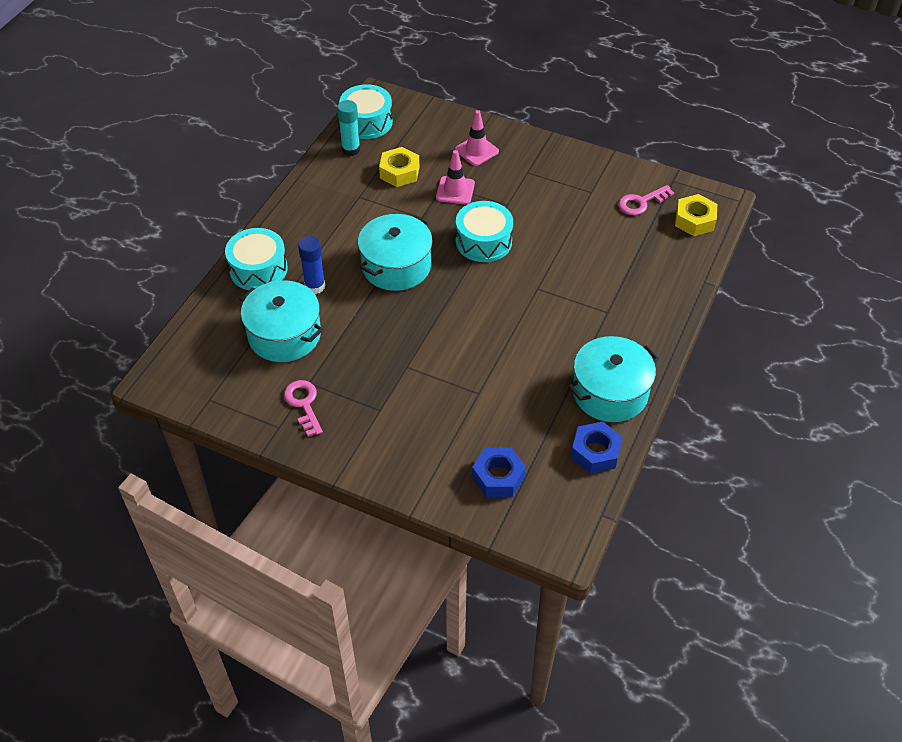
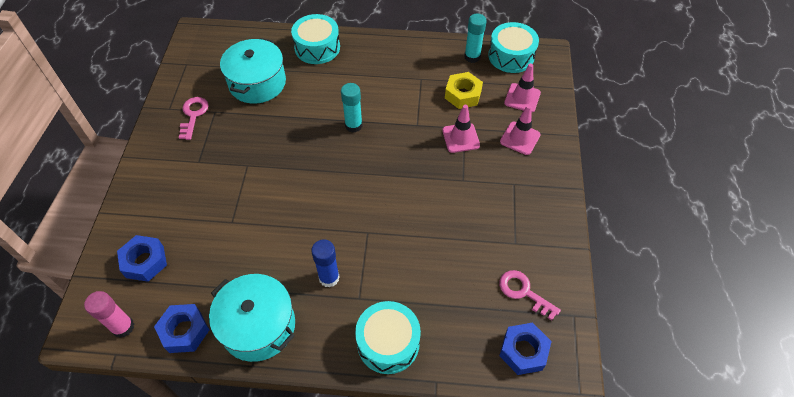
camera: 70 degrees right, 5 degrees up
pink key [284,380,323,437] -> pink key turned 45 degrees counterclockwise [179,97,209,140]
blue glue stick [298,236,325,294] -> blue glue stick moved to [311,240,340,288]
turquoise pot [358,214,433,291] -> turquoise glue stick [341,83,362,133]
turquoise drum [456,201,513,262] -> turquoise drum moved to [355,301,421,374]
yellow nut [675,194,717,236] -> blue nut [499,323,552,375]
none -> pink glue stick [84,291,134,338]
none -> pink traffic cone [504,64,541,113]

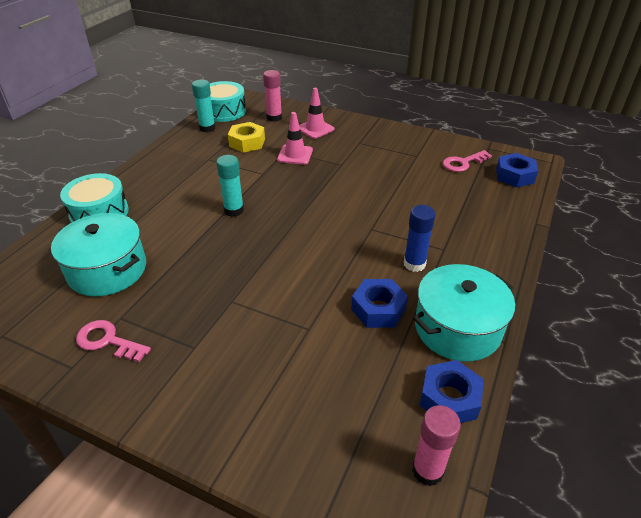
camera: 70 degrees left, 15 degrees down
blue nut [117,235,167,282] -> blue nut moved to [351,279,408,328]
turquoise drum [355,301,421,374] -> none
pink traffic cone [504,64,541,113] -> pink glue stick [263,70,282,122]

